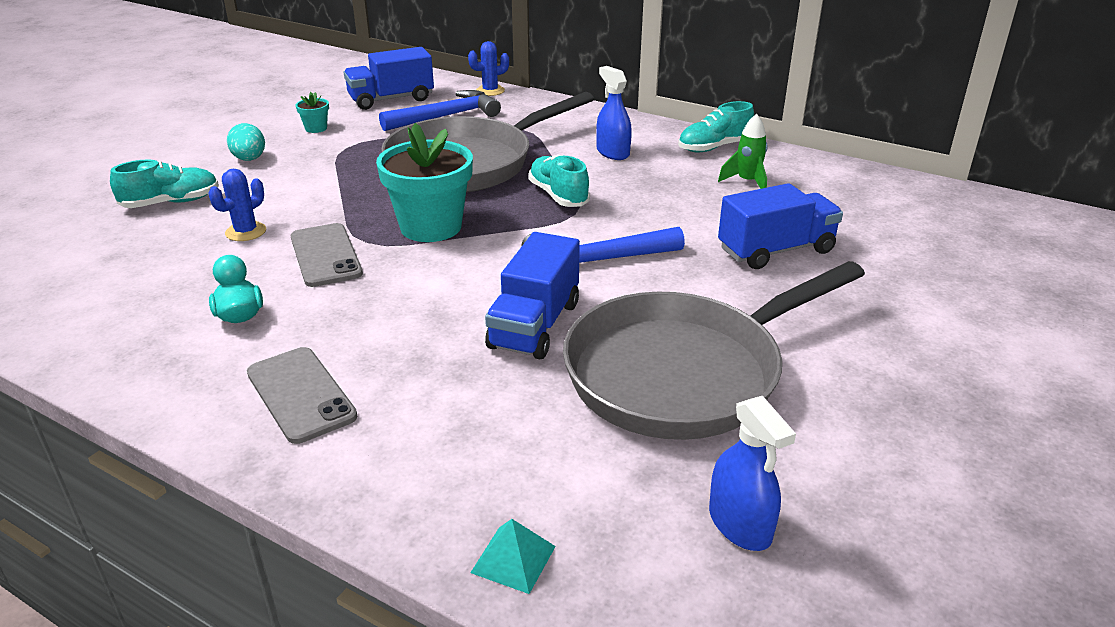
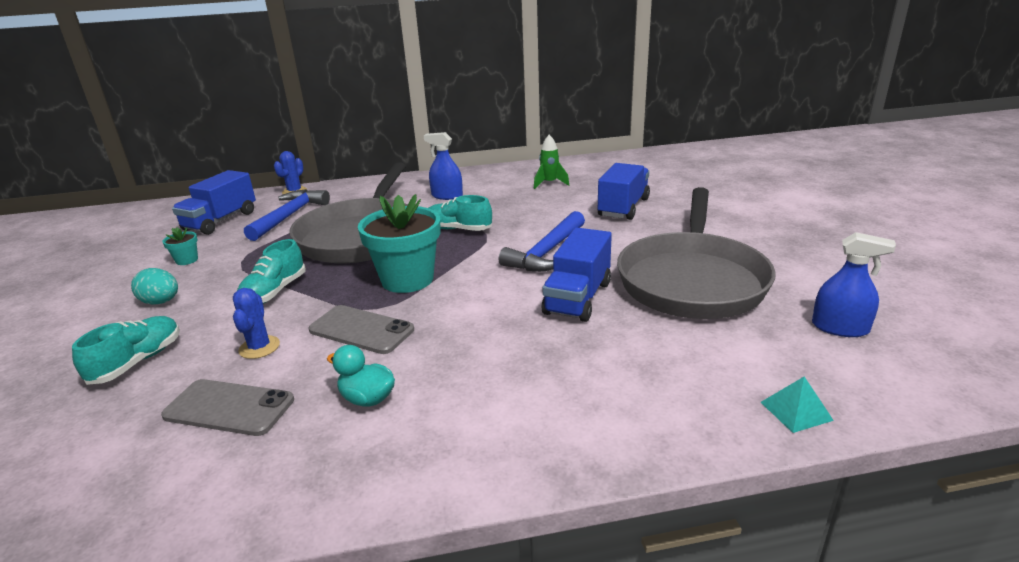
camera: 40 degrees left, 5 degrees down
grey phone [247,347,357,444] -> grey phone moved to [161,379,294,436]
blue truck [485,232,580,359] -> blue truck turned 45 degrees clockwise [542,227,612,322]
turquoise shoe [678,101,754,152] -> turquoise shoe moved to [237,239,306,304]

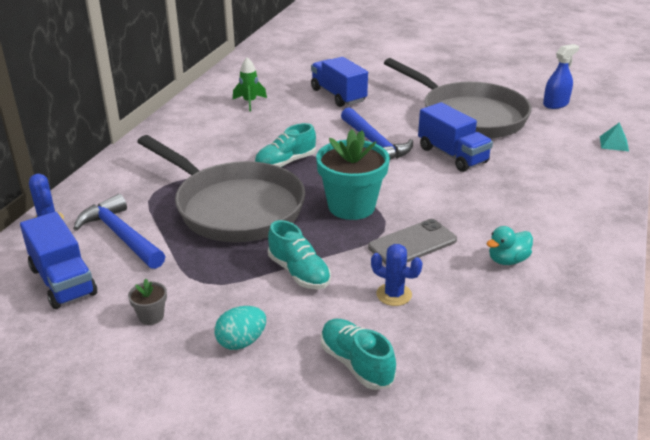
camera: 60 degrees left, 5 degrees up
grey phone [161,379,294,436] -> none
turquoise flower pot [162,227,198,265] -> grey flower pot [128,279,167,325]
blue spray bottle [424,132,463,200] -> none

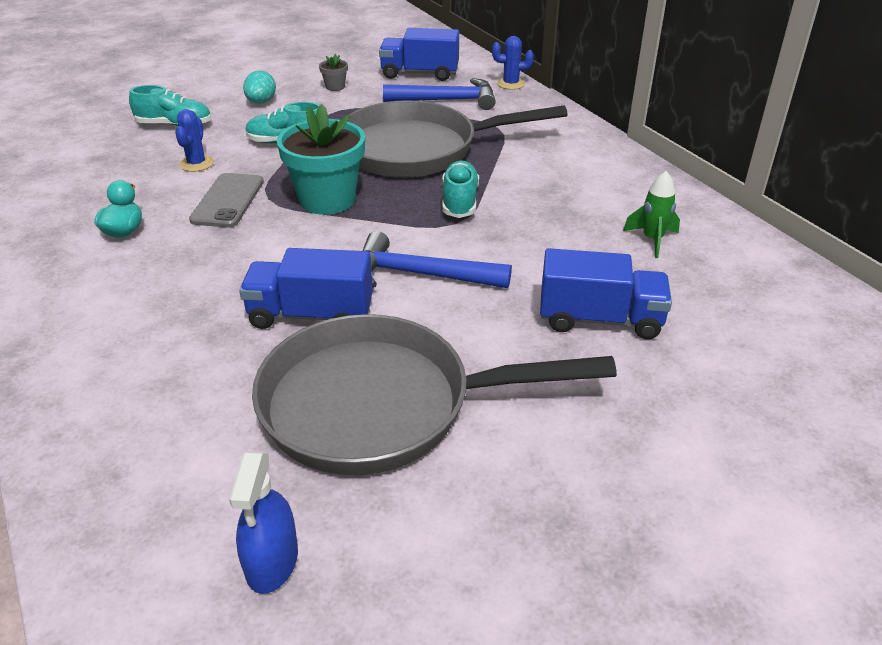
camera: 130 degrees right, 5 degrees up
blue cactus [371,244,423,306] -> blue cactus turned 60 degrees counterclockwise [175,109,214,172]
turquoise pyramid [600,122,629,151] -> none

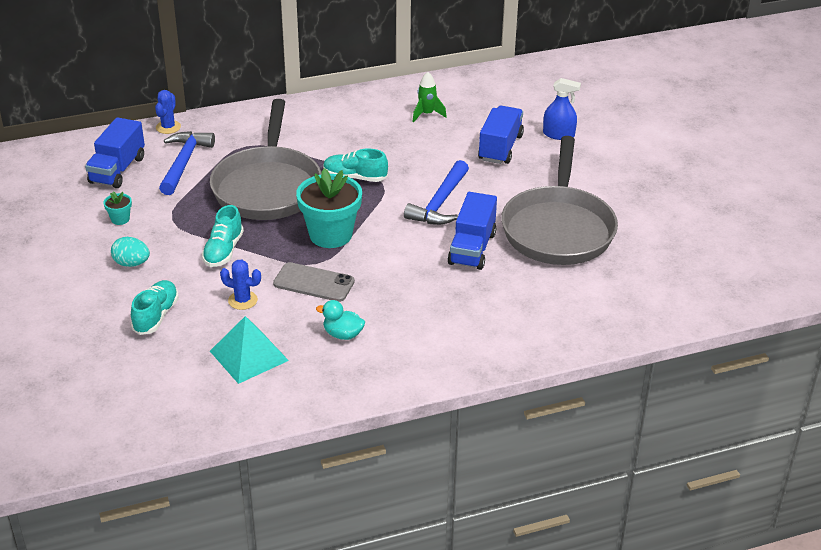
camera: 80 degrees left, 0 degrees up
blue spray bottle [229,451,298,594] -> blue spray bottle moved to [543,78,581,140]
grey flower pot [319,54,348,91] -> turquoise flower pot [103,191,132,225]
none -> turquoise pyramid [210,316,289,384]

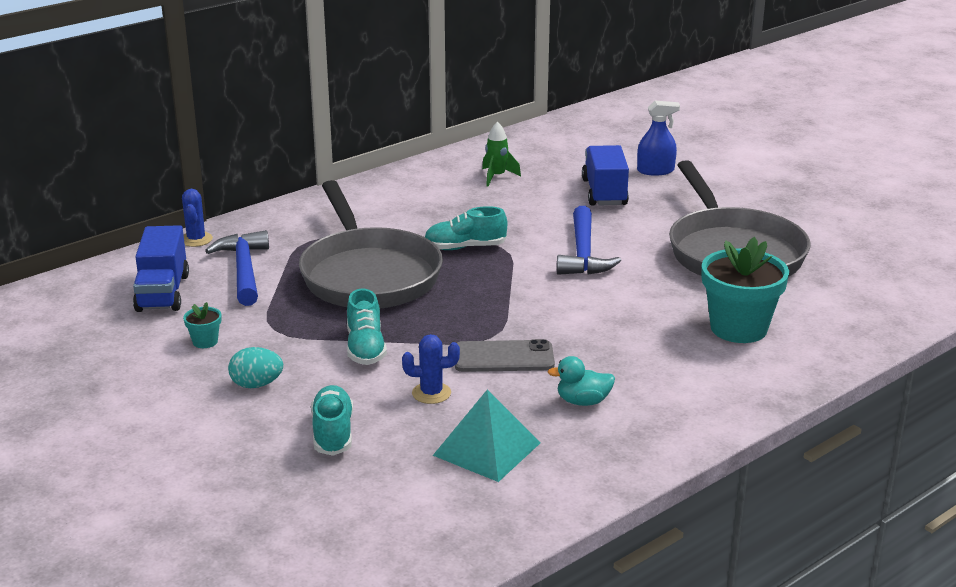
camera: 20 degrees left, 10 degrees down
turquoise flower pot [296,168,362,248] -> turquoise flower pot moved to [702,237,789,343]
blue truck [448,192,497,270] -> none

